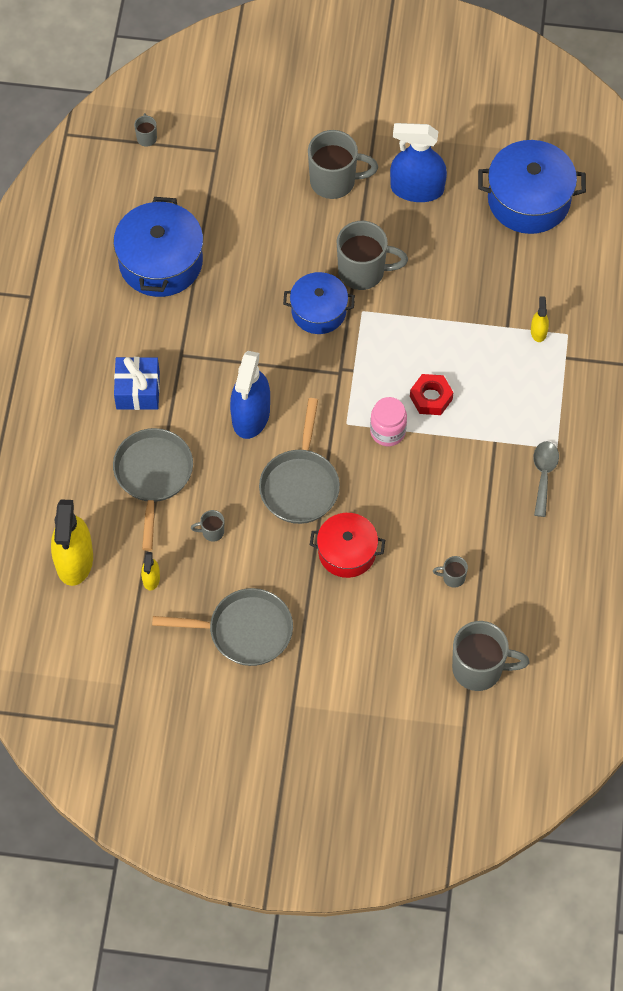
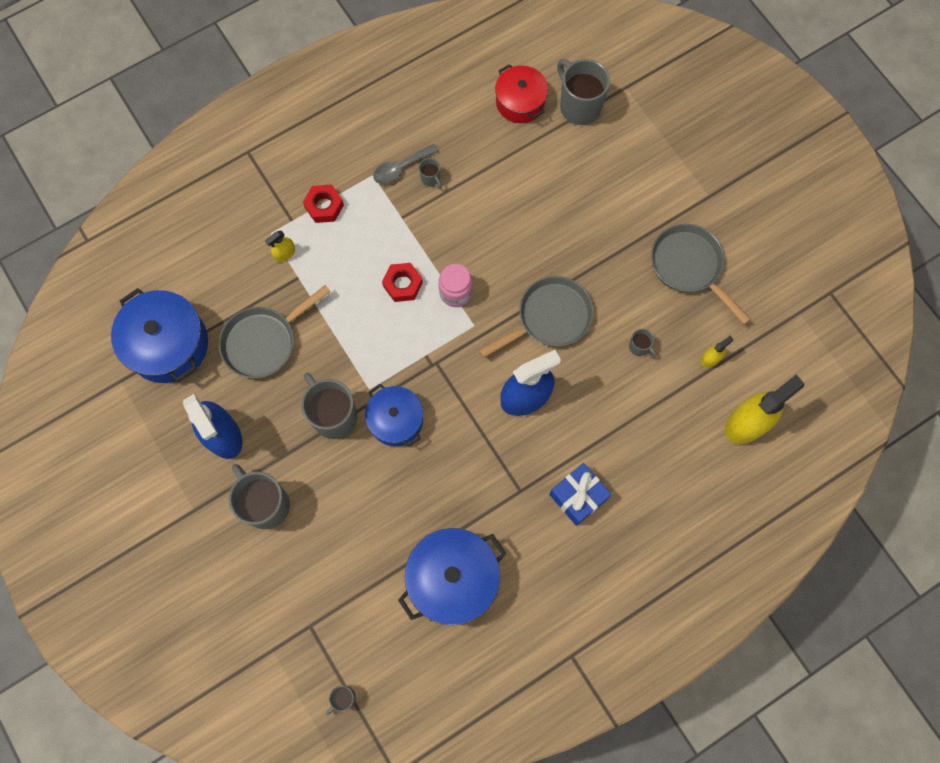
camera: 130 degrees left, 10 degrees up
grey pan [113,428,193,551] -> grey pan moved to [219,285,331,378]
red pot [310,513,385,578] -> red pot moved to [495,64,548,123]
grey mug [433,556,468,588] -> grey mug moved to [419,158,442,189]
none -> red nut [303,185,344,223]

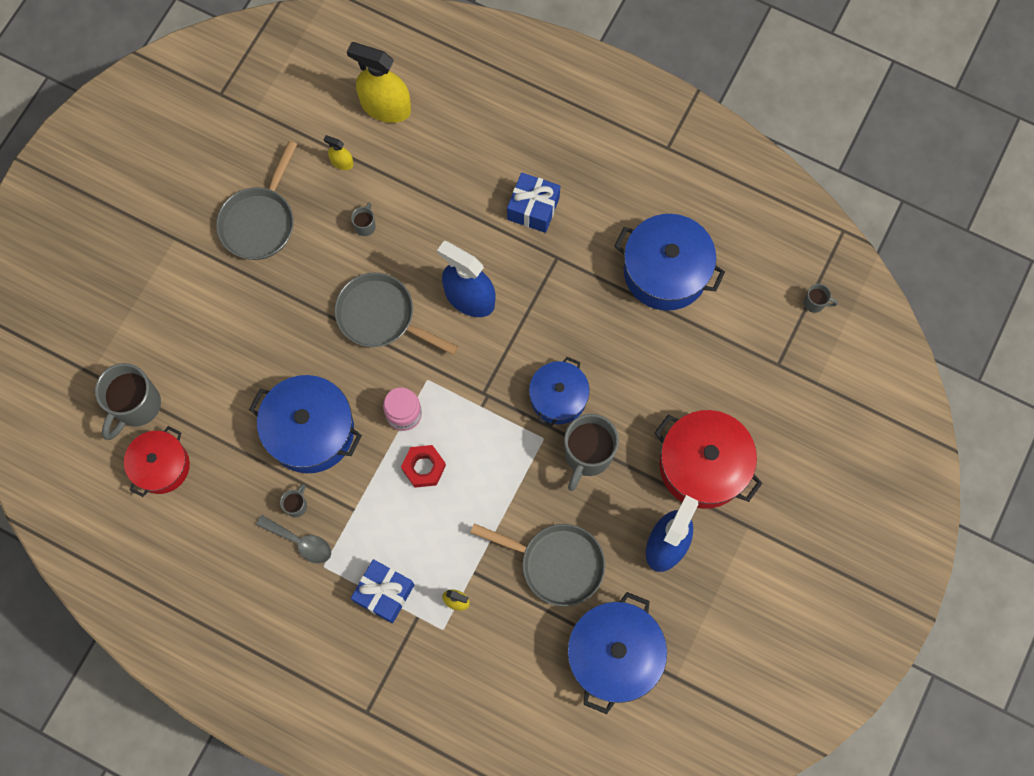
camera: 120 degrees left, 0 degrees up
grey mug [229,464,290,529] -> red pot [654,410,762,509]
red nut [303,185,344,223] -> blue gift [351,559,414,623]
none -> blue pot [249,375,362,473]

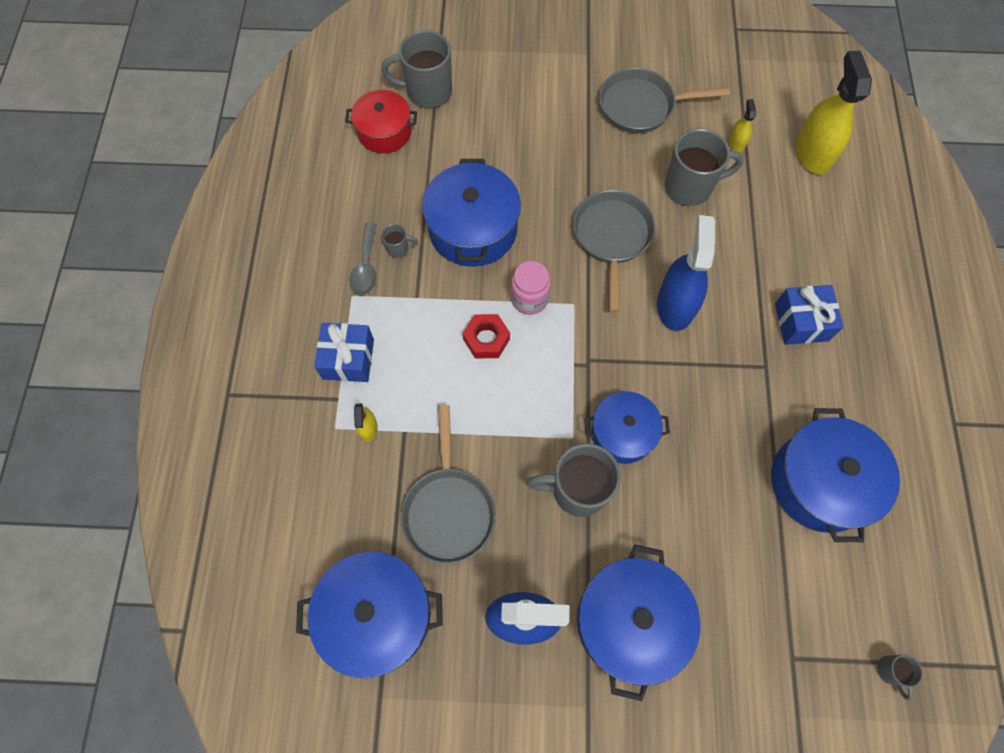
camera: 65 degrees right, 5 degrees down
grey mug [351,203,376,236] -> grey mug [665,129,744,206], size x2.21
red pot [654,410,762,509] -> blue pot [577,545,701,701]

